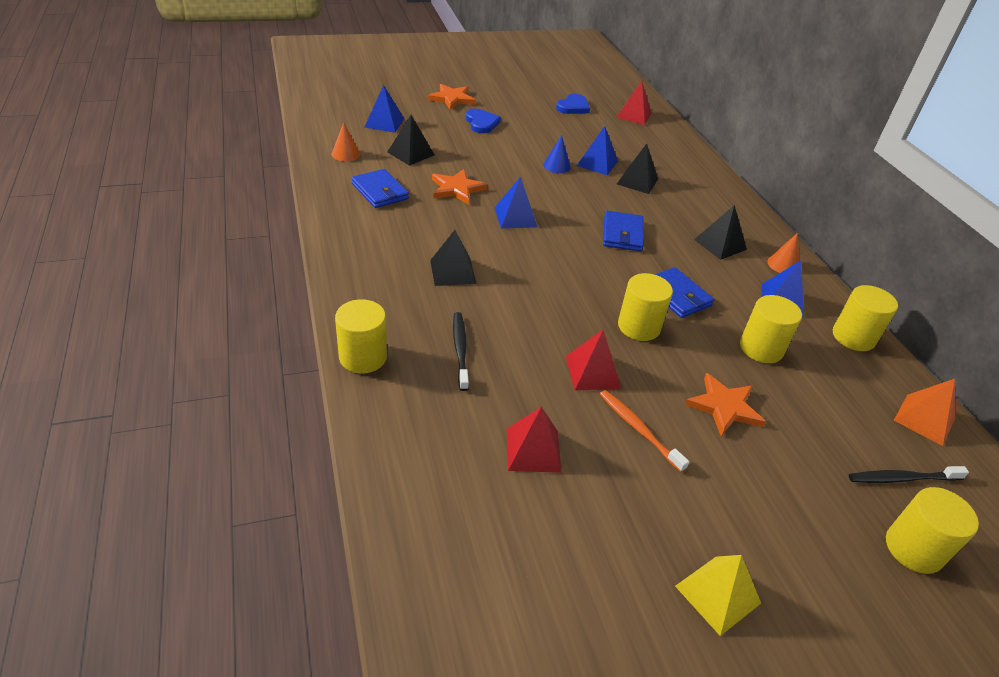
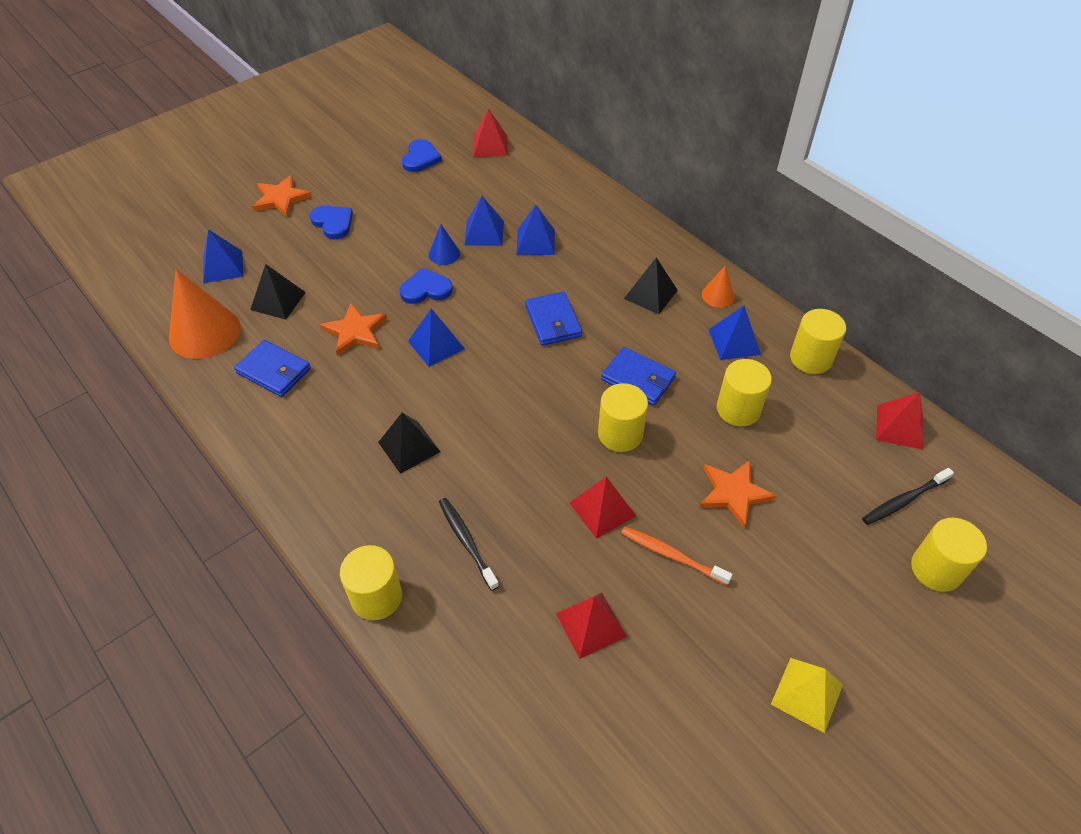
camera: 20 degrees left, 10 degrees up
orange cone [332,122,360,161] -> orange cone [169,269,241,359], size x2.05
black pyramid [617,144,658,194] -> blue pyramid [517,205,555,255]
orange pyramid [894,379,955,446] -> red pyramid [876,392,923,449]
none -> blue heart [399,267,453,304]

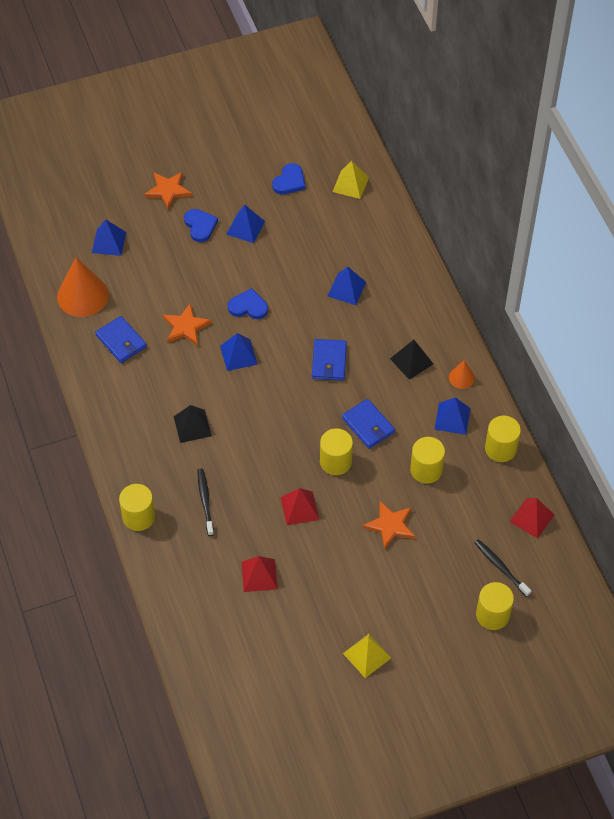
camera: 20 degrees right, 5 degrees up
black pyramid [250,264,306,320] -> none
blue cone [429,224,460,265] -> none
blue pyramid [464,196,504,246] -> blue pyramid moved to [226,205,265,243]
red pyramid [473,108,508,157] -> yellow pyramid [333,161,369,199]
orange toothbrush [621,527,733,585] -> none
black toothbrush [862,468,954,525] -> black toothbrush turned 60 degrees clockwise [474,539,531,597]

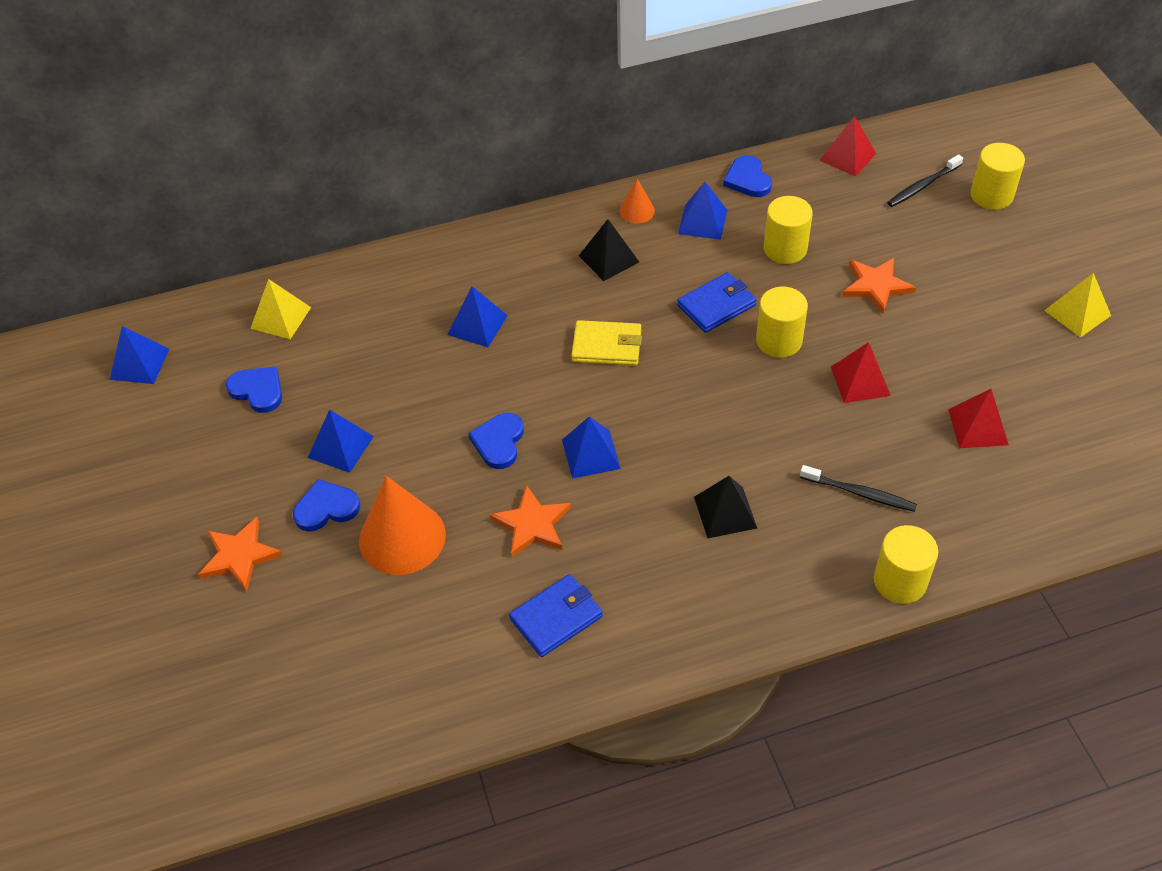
camera: 85 degrees left, 5 degrees down
orange cone [57,257,109,317] -> orange cone moved to [359,476,446,575]
blue pyramid [92,219,126,256] -> blue pyramid moved to [110,326,169,384]
black toothbrush [197,468,214,536] -> black toothbrush turned 150 degrees counterclockwise [800,465,917,512]
blue wallet [312,339,347,381] -> yellow wallet [571,320,642,365]
yellow cylinder [485,416,521,462] -> blue heart [723,155,772,197]

